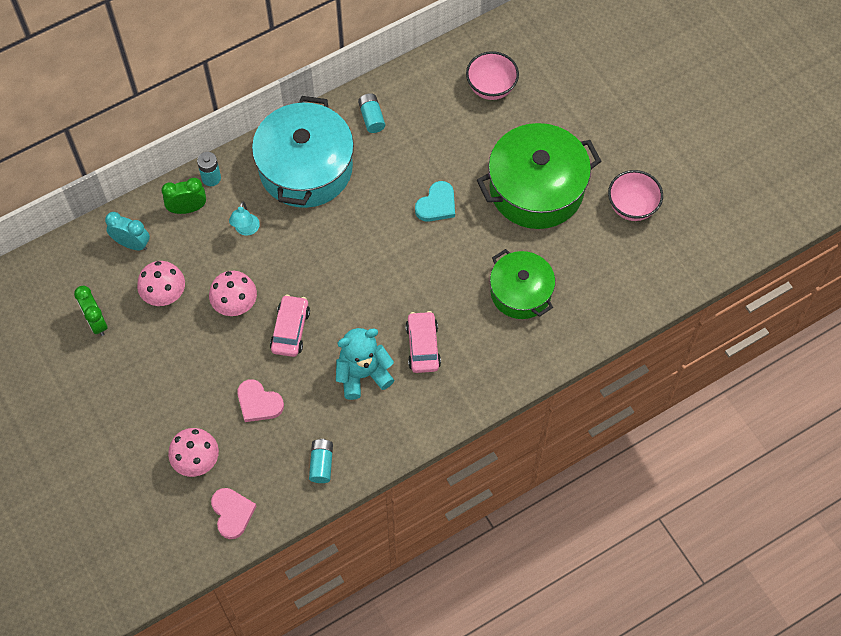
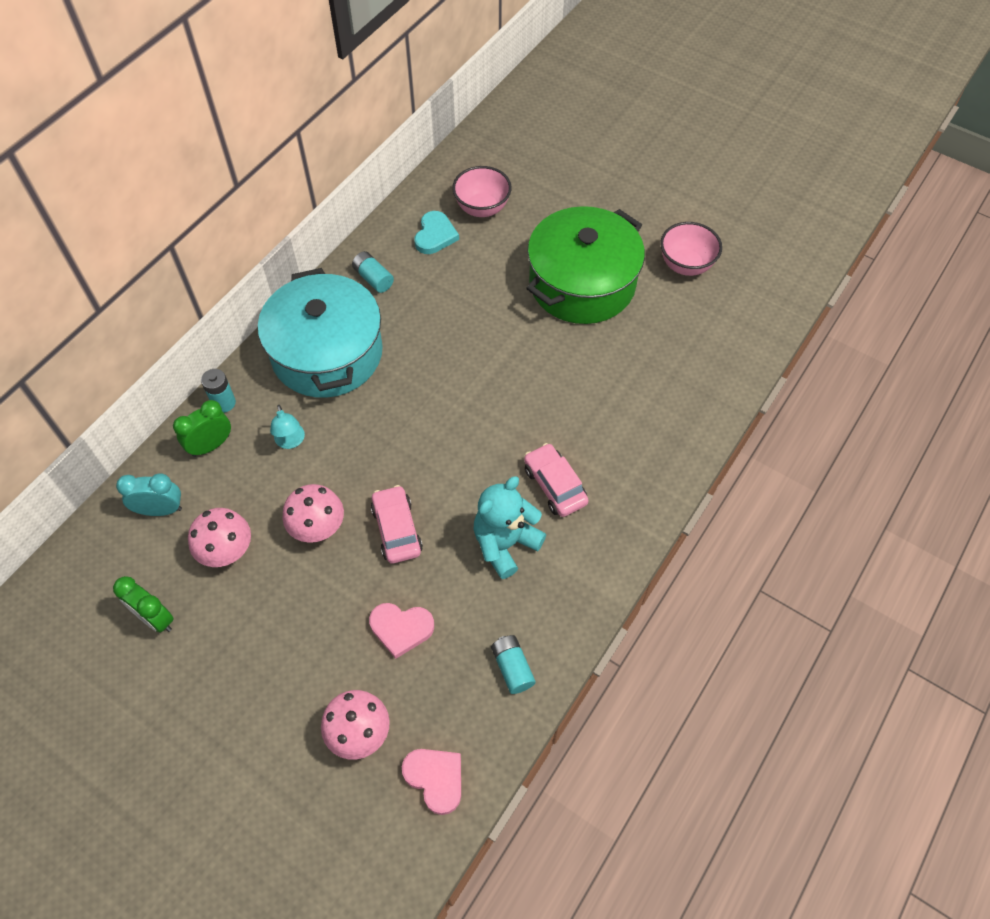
camera: 25 degrees left, 5 degrees down
turquoise heart [415,181,455,222] -> turquoise heart moved to [414,211,459,254]
green pot [490,249,555,319] -> none

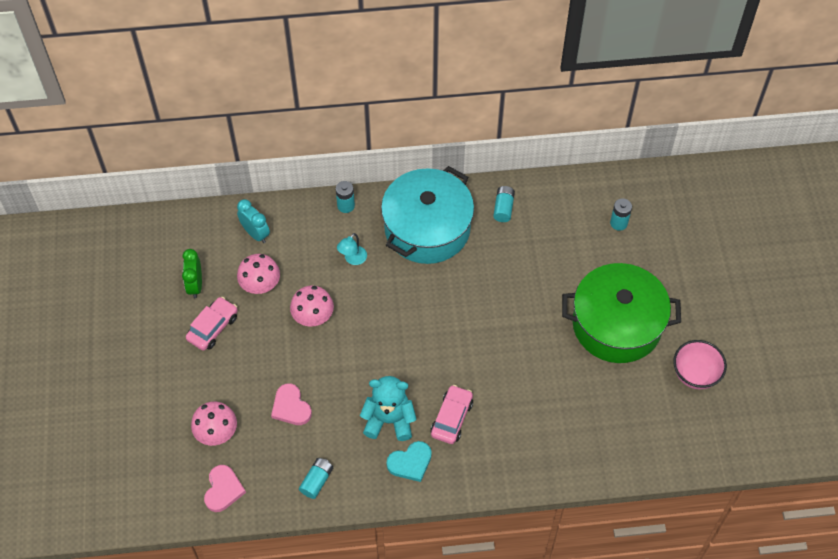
camera: 50 degrees right, 0 degrees up
green clock [173,400,231,457] -> none
pink car [371,485,423,564] -> pink car moved to [186,297,238,351]
turquoise heart [414,211,459,254] -> turquoise heart moved to [387,441,432,482]
pink bowl [452,166,512,217] -> turquoise battery [610,198,632,231]

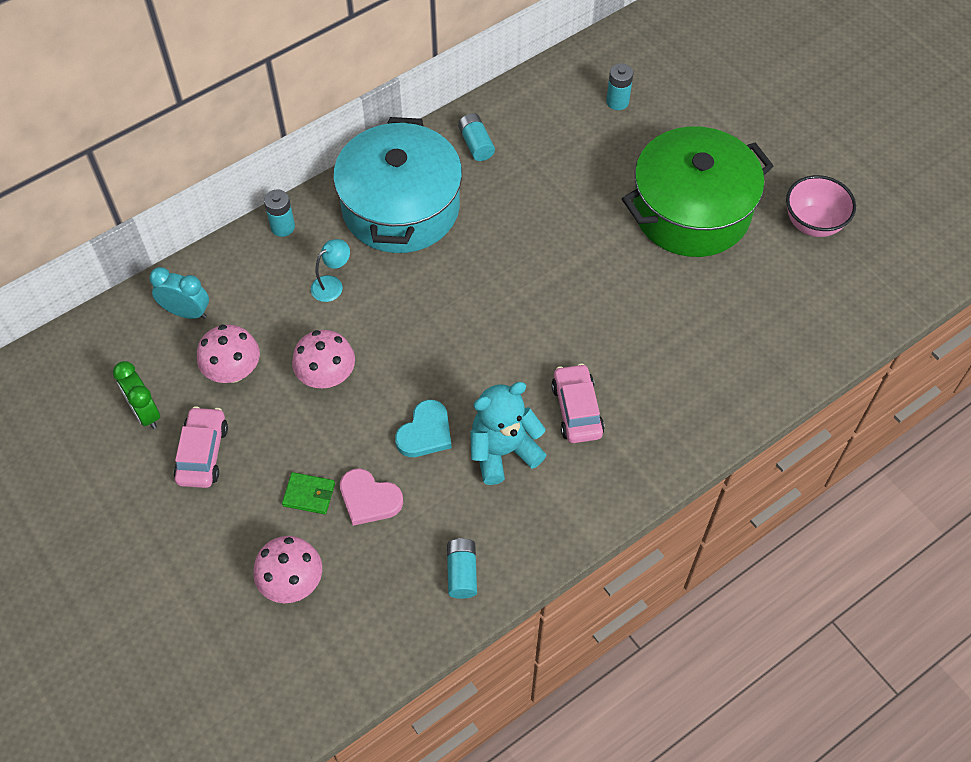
camera: 30 degrees left, 0 degrees up
pink heart [204,465,246,512] -> none
turquoise lamp [337,233,367,265] -> turquoise lamp turned 135 degrees counterclockwise [311,239,350,302]
turquoise heart [387,441,432,482] -> turquoise heart moved to [395,400,452,457]
none -> green wallet [282,472,335,514]

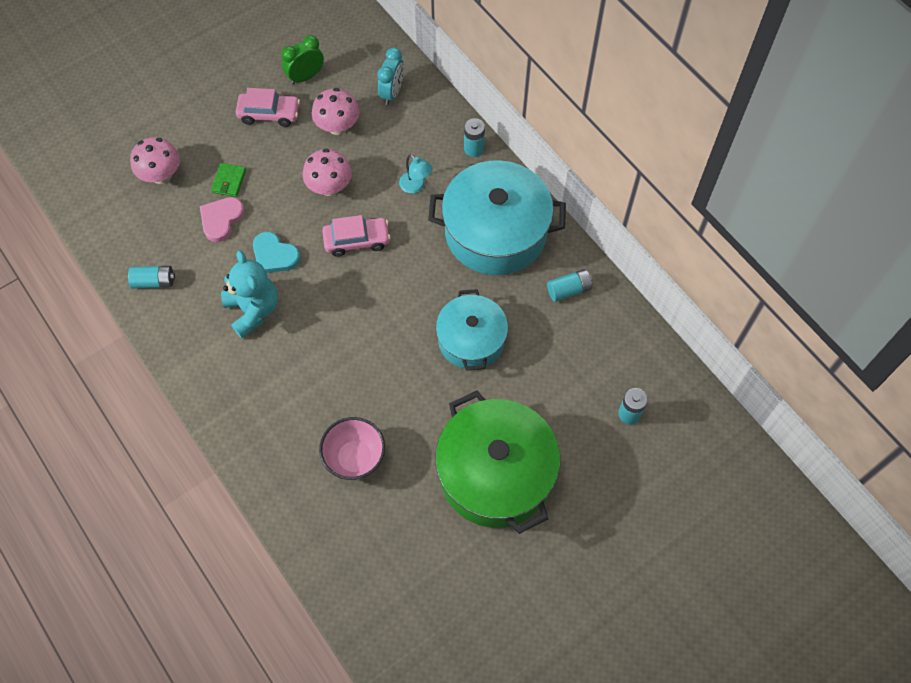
camera: 90 degrees right, 5 degrees up
pink car [551,363,605,443] -> pink car moved to [322,215,391,257]
pink bowl [786,175,856,237] -> pink bowl moved to [319,417,385,480]
none -> turquoise pot [436,289,508,370]

